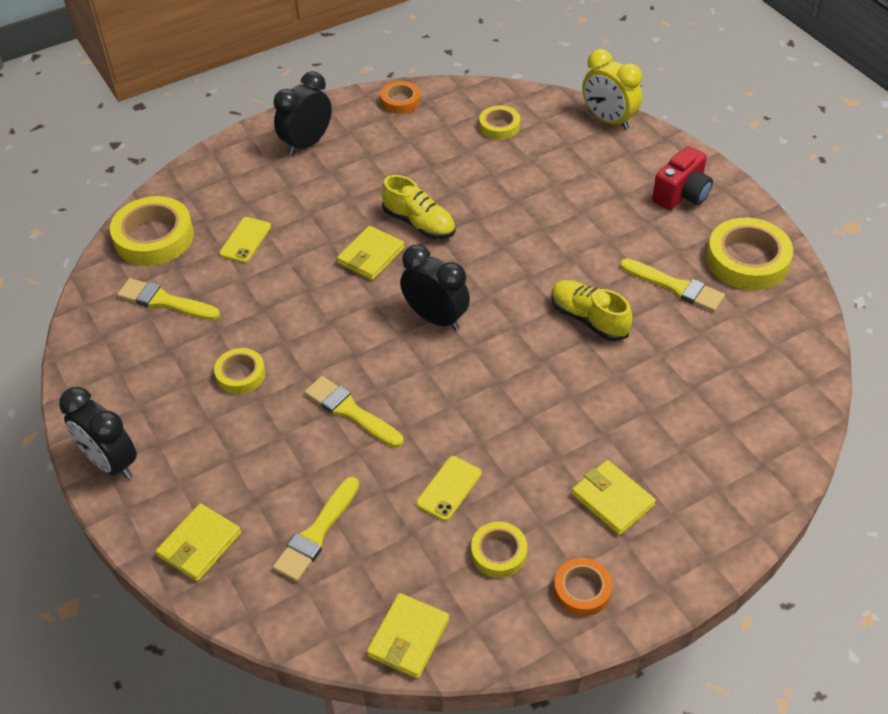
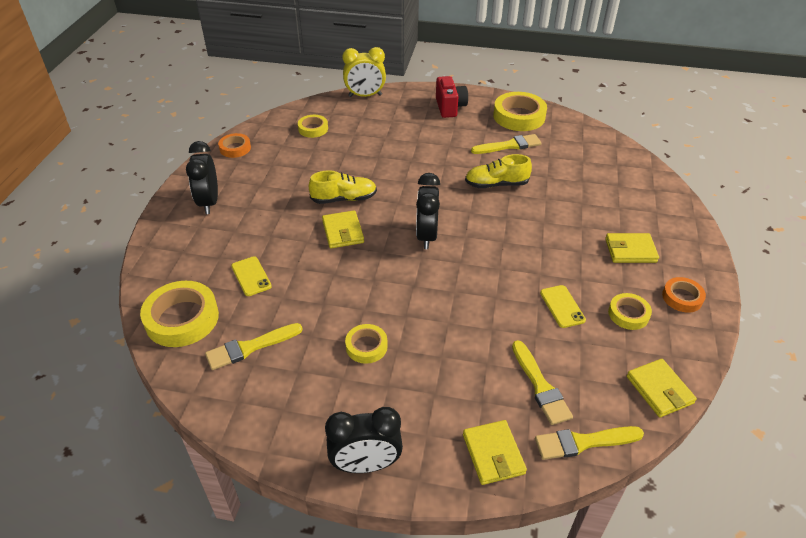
camera: 50 degrees left, 5 degrees down
yellow brush [304,376,403,448] -> yellow brush moved to [535,426,644,460]
black clock [400,245,470,331] -> black clock turned 75 degrees counterclockwise [416,173,440,249]

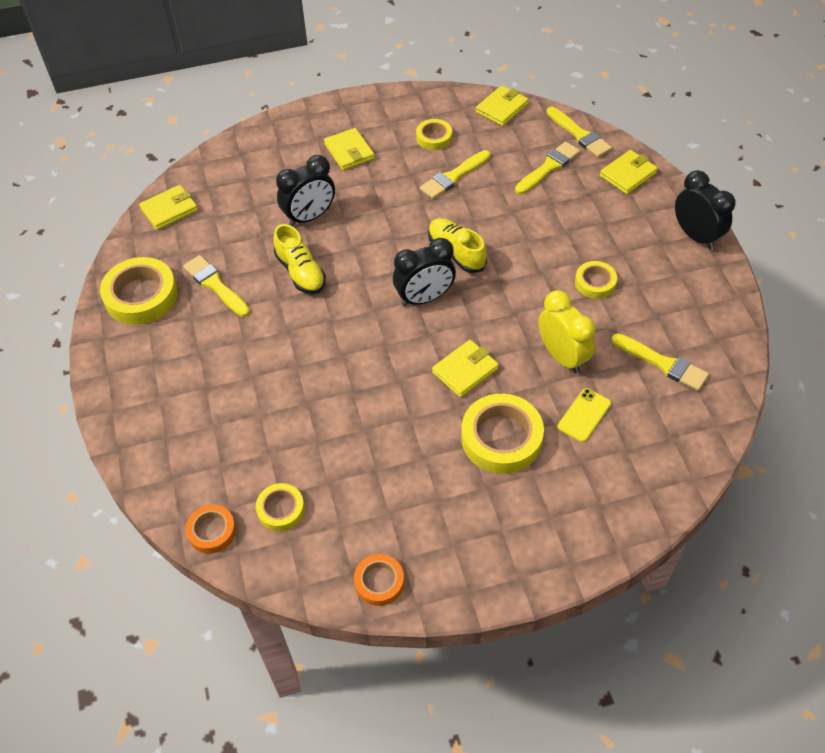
camera: 115 degrees left, 10 degrees up
yellow tape [140,281,219,347] -> yellow tape moved to [461,394,544,474]
black clock [186,141,218,214] -> black clock moved to [276,155,335,227]
yellow shoe [309,170,377,204] -> yellow shoe moved to [428,218,487,273]
yellow clock [342,47,386,97] -> yellow clock moved to [538,290,596,374]
red camera [436,76,468,118] -> none
yellow phone [540,285,586,328] -> yellow brush [420,150,491,199]
orange tape [662,277,706,313] -> orange tape moved to [186,504,236,554]
none -> yellow wallet [139,185,198,230]

